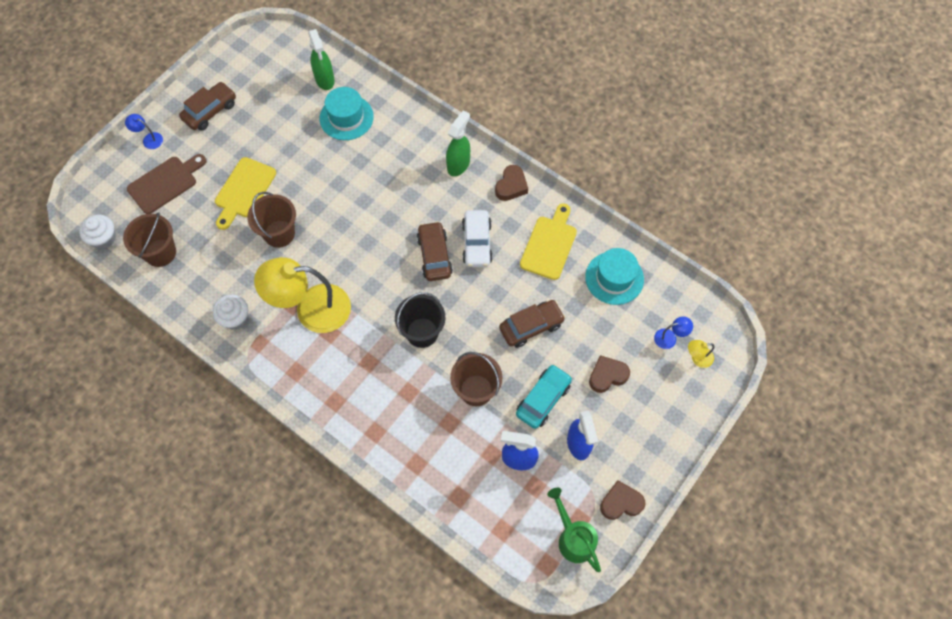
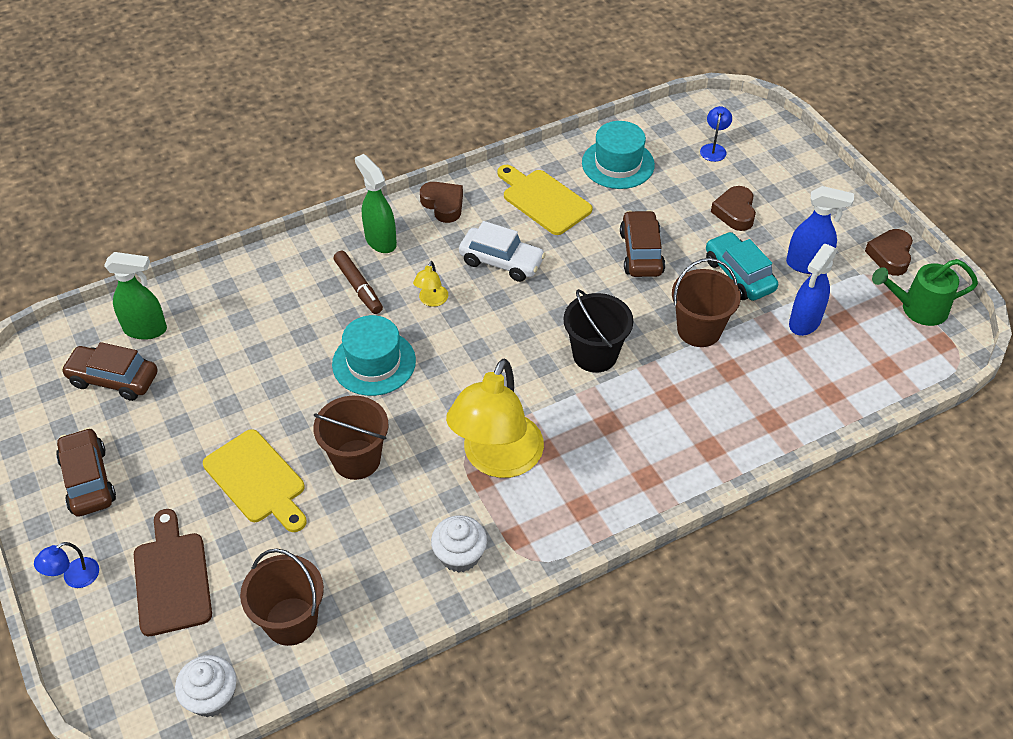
camera: 65 degrees left, 15 degrees down
turquoise hat [319,87,374,140] -> turquoise hat moved to [332,315,416,396]
brown car [417,221,453,281] -> brown car moved to [61,342,158,401]
yellow lamp [688,340,714,368] -> yellow lamp moved to [413,261,448,307]
none -> brown marker [334,251,383,314]

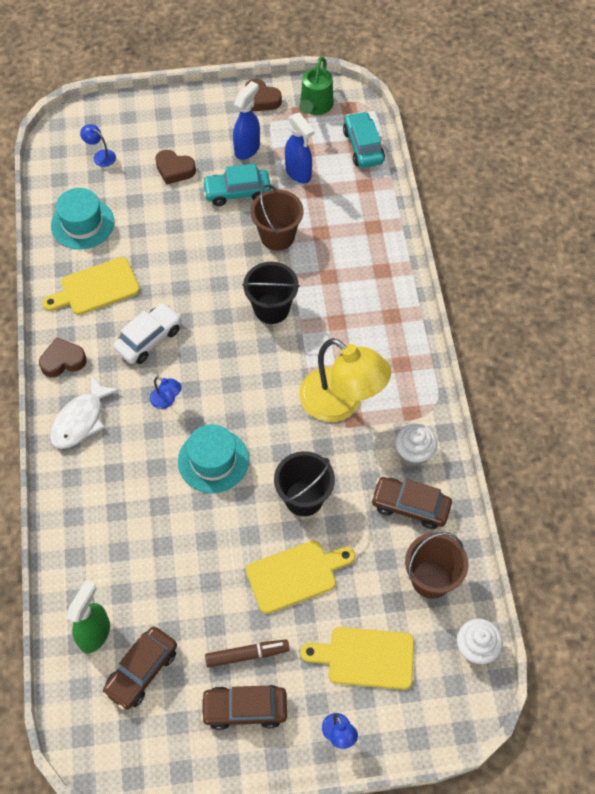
camera: 70 degrees left, 10 degrees up
brown cutting board [134,509,212,636] -> yellow cutting board [300,627,414,690]
brown bucket [313,396,389,480] -> black bucket [274,451,335,516]
brown marker [334,251,383,314] -> brown marker moved to [205,639,290,668]
green spray bottle [355,154,397,253] -> white fish [50,375,120,449]
yellow lamp [413,261,448,307] -> blue lamp [150,376,182,409]
brown car [620,210,665,277] -> brown car moved to [371,477,452,529]
none -> turquoise car [343,111,385,168]

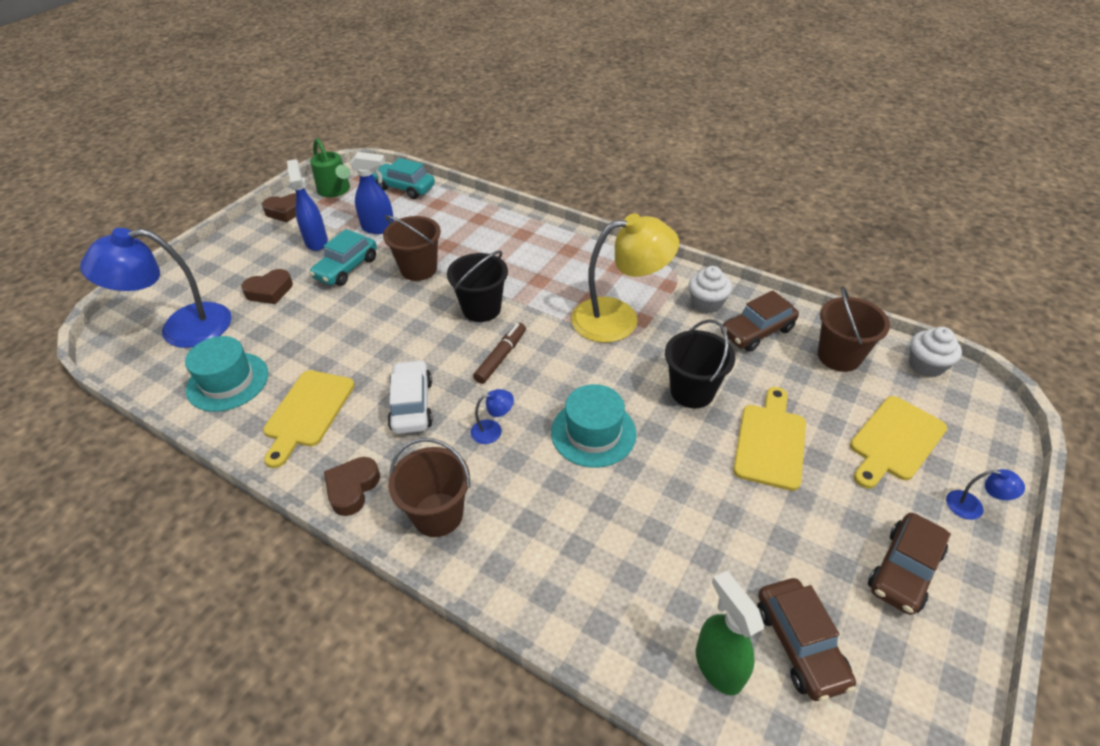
camera: 50 degrees left, 15 degrees down
white fish [50,375,120,449] -> brown bucket [388,438,470,537]
blue lamp [80,124,116,167] -> blue lamp [80,228,231,348], size x2.47
brown marker [205,639,290,668] -> brown marker moved to [473,323,526,384]

